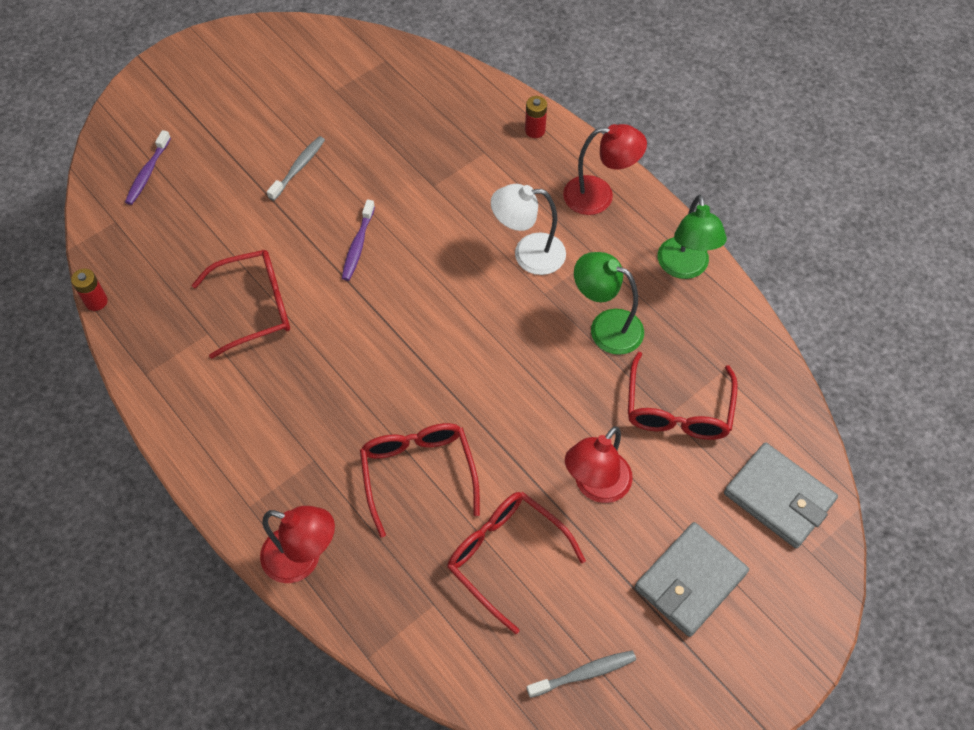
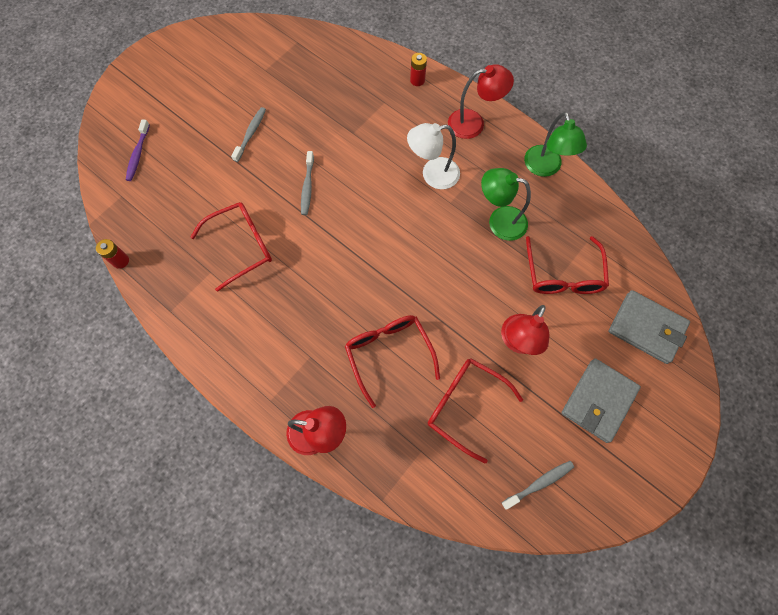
camera: 10 degrees left, 10 degrees up
purple toothbrush [342,200,375,281] -> grey toothbrush [301,151,314,215]

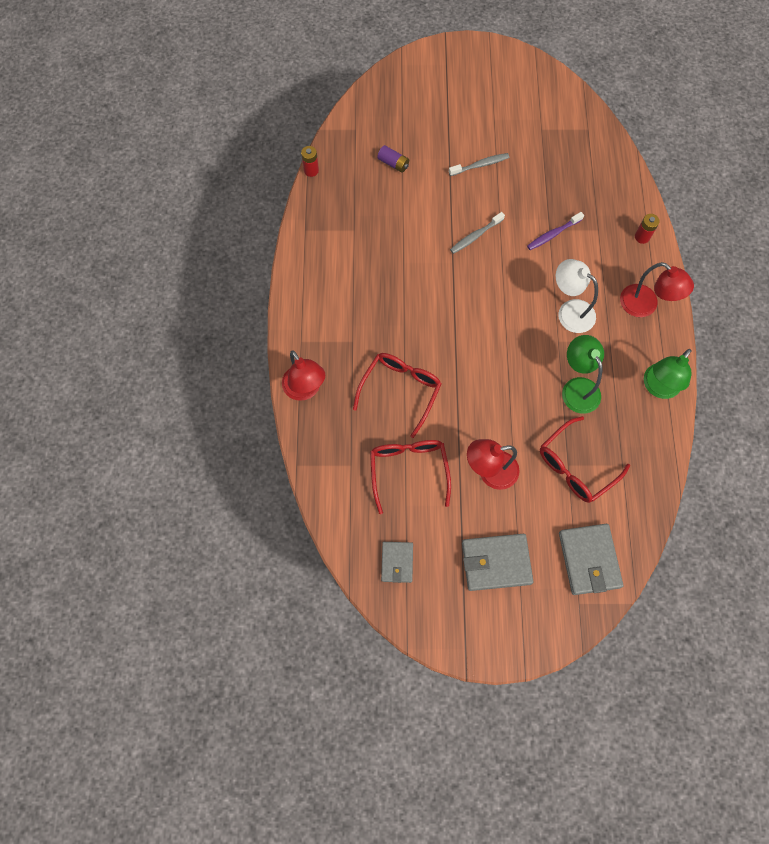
camera: 50 degrees right, 0 degrees up
purple toothbrush [126,119,150,181] -> purple toothbrush moved to [527,212,584,250]
red glasses [191,202,272,292] -> none
grey toothbrush [502,461,574,510] -> grey wallet [381,542,413,583]
none -> purple battery [377,145,409,173]

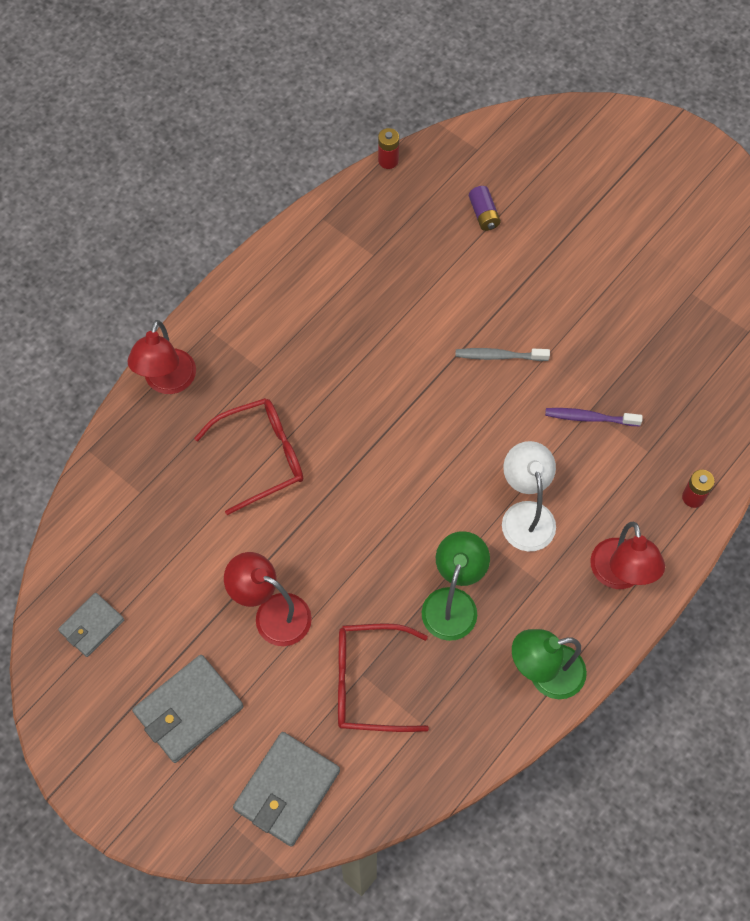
camera: 40 degrees right, 5 degrees down
red glasses [370,440,451,514] -> none
grey toothbrush [449,153,509,176] -> none
grey wallet [462,534,533,591] -> grey wallet turned 75 degrees counterclockwise [132,655,243,763]

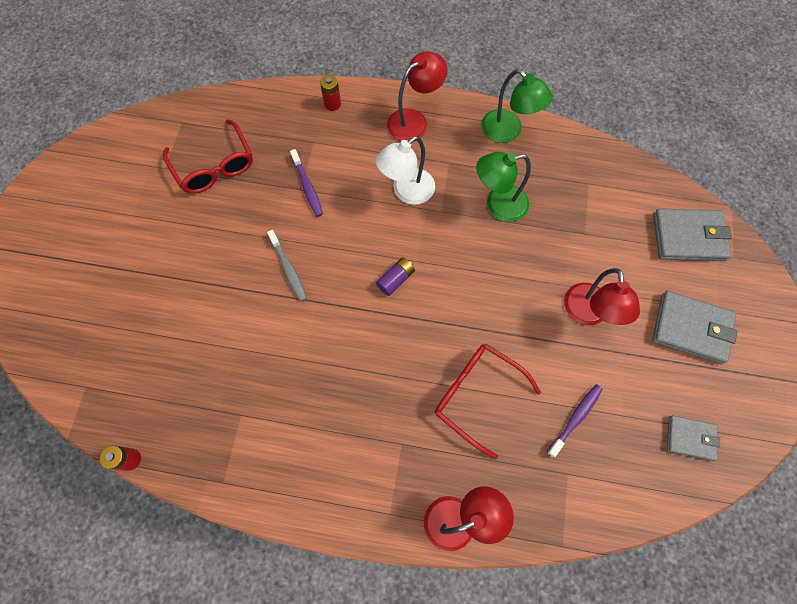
camera: 120 degrees left, 5 degrees up
red glasses [338,623,429,732] -> red glasses moved to [163,119,253,194]
purple battery [469,186,501,231] -> purple battery moved to [376,257,415,296]
none -> purple toothbrush [547,384,602,458]

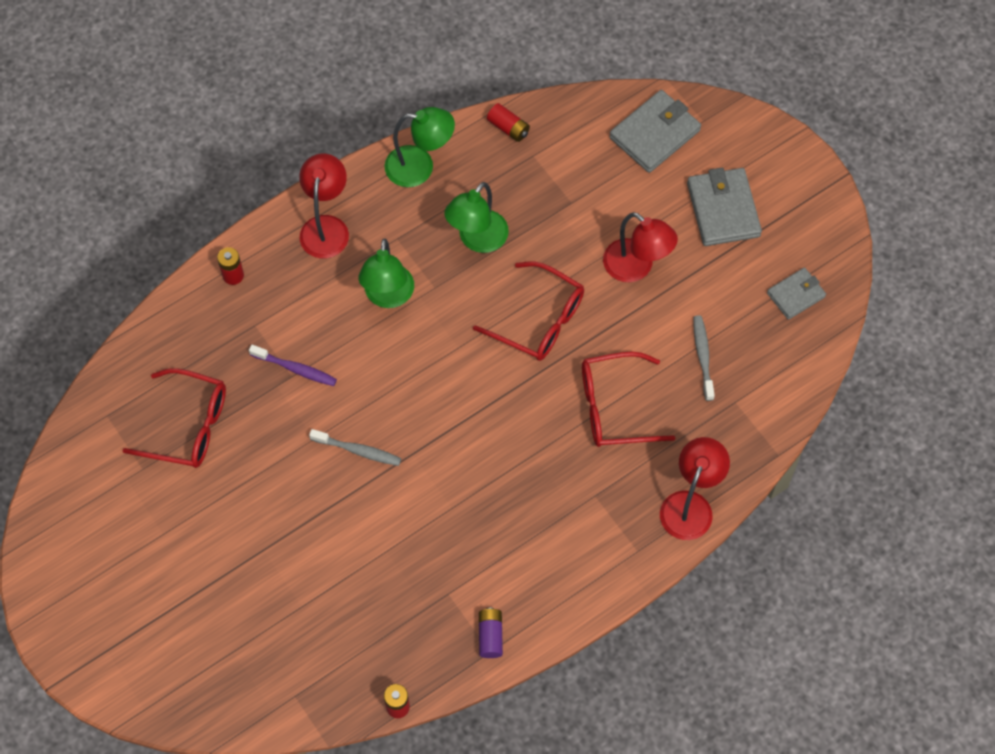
camera: 45 degrees left, 5 degrees down
white lamp [376,136,435,205] -> green lamp [359,239,414,308]
purple battery [376,257,415,296] -> purple battery moved to [479,608,503,658]
purple toothbrush [547,384,602,458] -> grey toothbrush [694,315,715,401]
grey wallet [652,291,737,364] -> grey wallet turned 75 degrees counterclockwise [687,168,762,246]
none -> red glasses [473,261,584,361]
none -> red battery [487,103,530,142]

